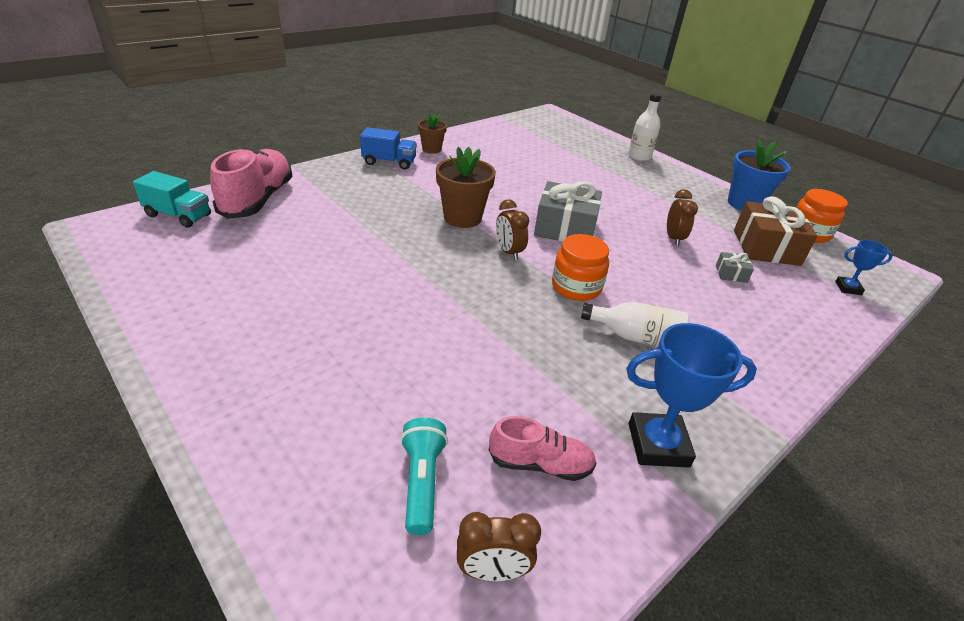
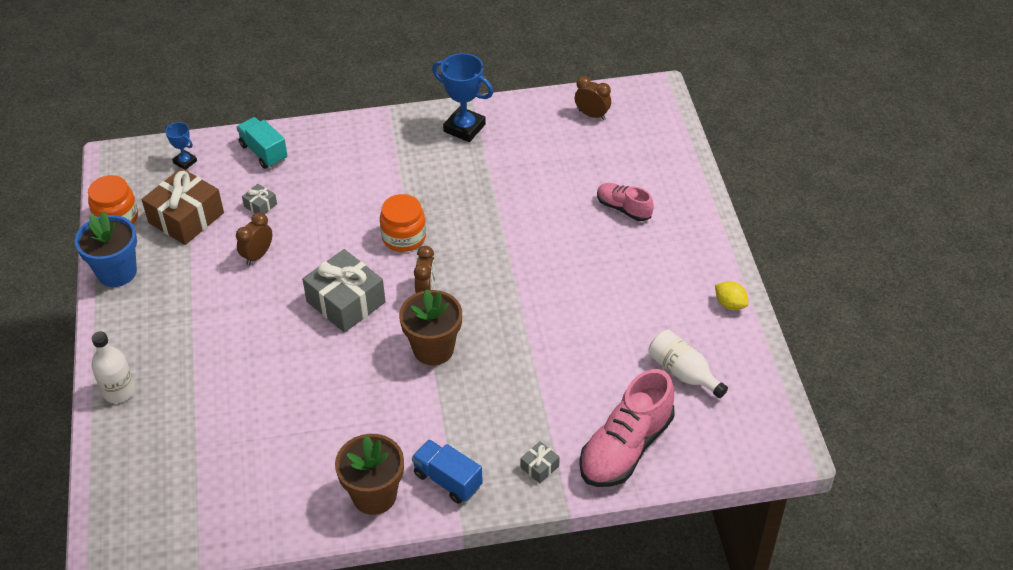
camera: 145 degrees left, 10 degrees up
turquoise truck [133,171,211,228] -> turquoise truck moved to [236,117,288,169]
turquoise flashlight [400,418,448,535] -> none
brown flower pot [418,113,447,154] -> brown flower pot [335,434,404,515], size x1.66
pink shoe [489,416,597,481] -> pink shoe moved to [597,183,654,221]
white bottle [581,302,691,347] -> white bottle moved to [648,330,728,398]
none -> grey gift [520,441,560,483]
none -> yellow lemon [715,281,749,310]

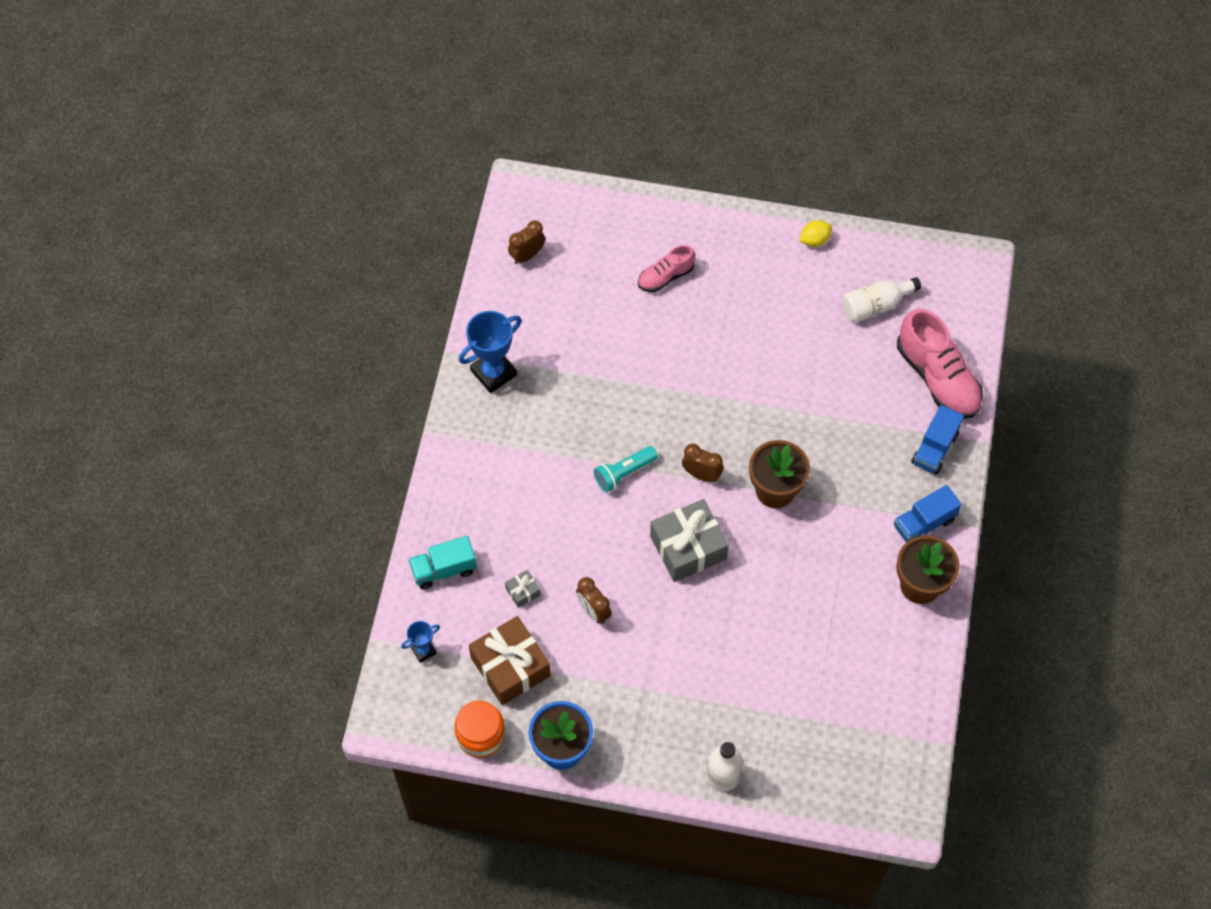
camera: 70 degrees left, 15 degrees up
orange jar [380,194,426,252] -> turquoise flashlight [594,446,658,493]
grey gift [520,441,560,483] -> blue truck [911,405,964,475]

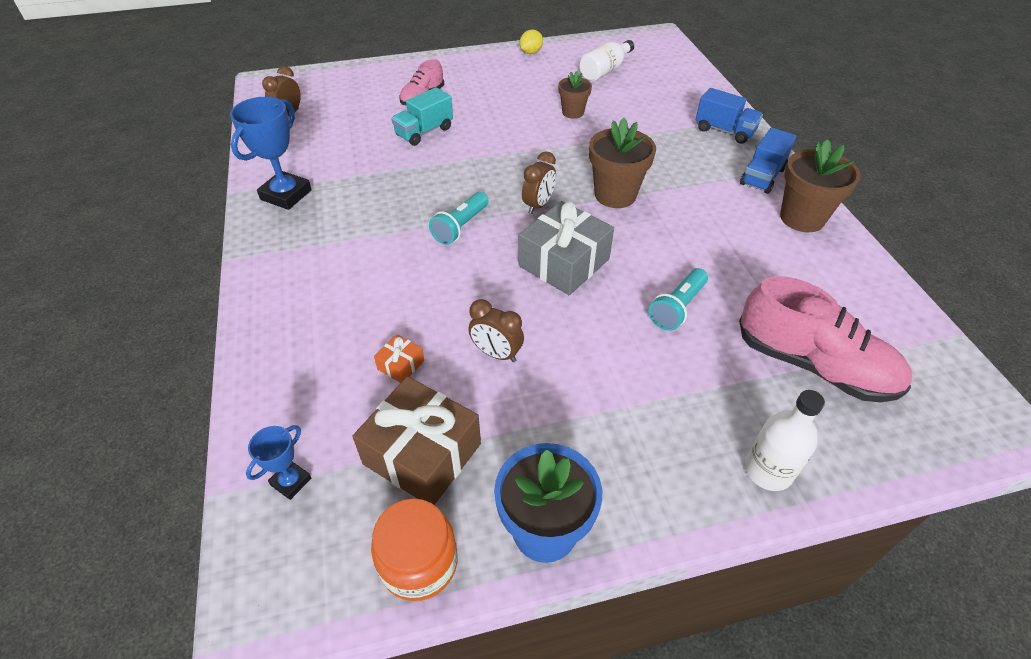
camera: 25 degrees left, 15 degrees down
turquoise truck [409,536,477,589] -> turquoise truck moved to [391,87,453,146]
grey gift [505,570,541,608] -> orange gift [374,334,424,383]
brown clock [682,444,723,482] -> brown clock turned 120 degrees clockwise [522,151,556,214]
pink shoe [897,309,983,419] -> pink shoe moved to [739,276,912,402]
blue truck [911,405,964,475] -> blue truck turned 60 degrees counterclockwise [696,88,763,144]
none -> brown flower pot [558,71,592,119]
none -> turquoise flashlight [649,268,708,331]

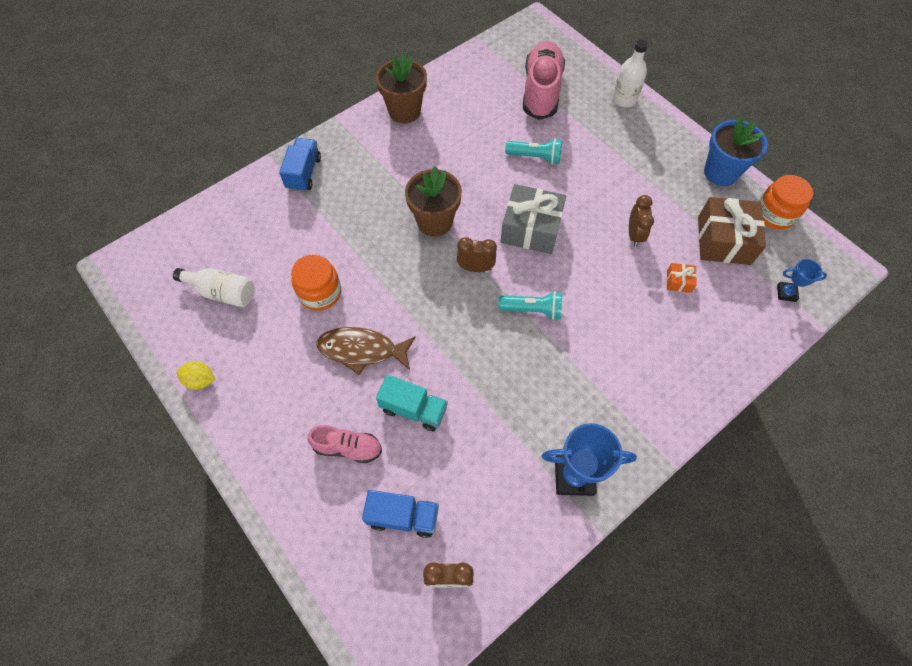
camera: 115 degrees left, 15 degrees up
brown flower pot [558,71,592,119] -> orange jar [291,254,341,311]
blue truck [740,128,796,194] -> blue truck moved to [362,490,439,538]
none -> brown fish [316,327,416,375]

